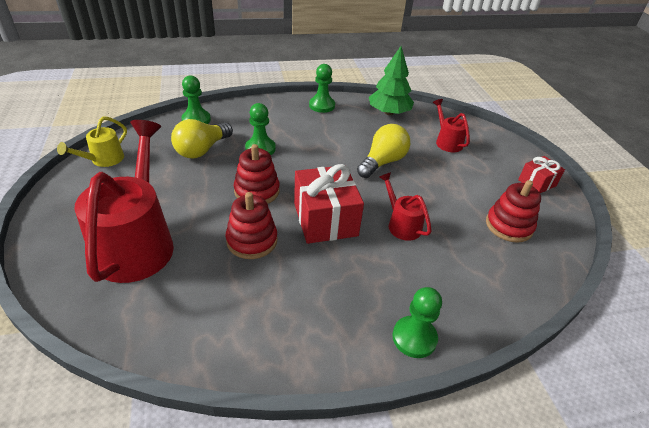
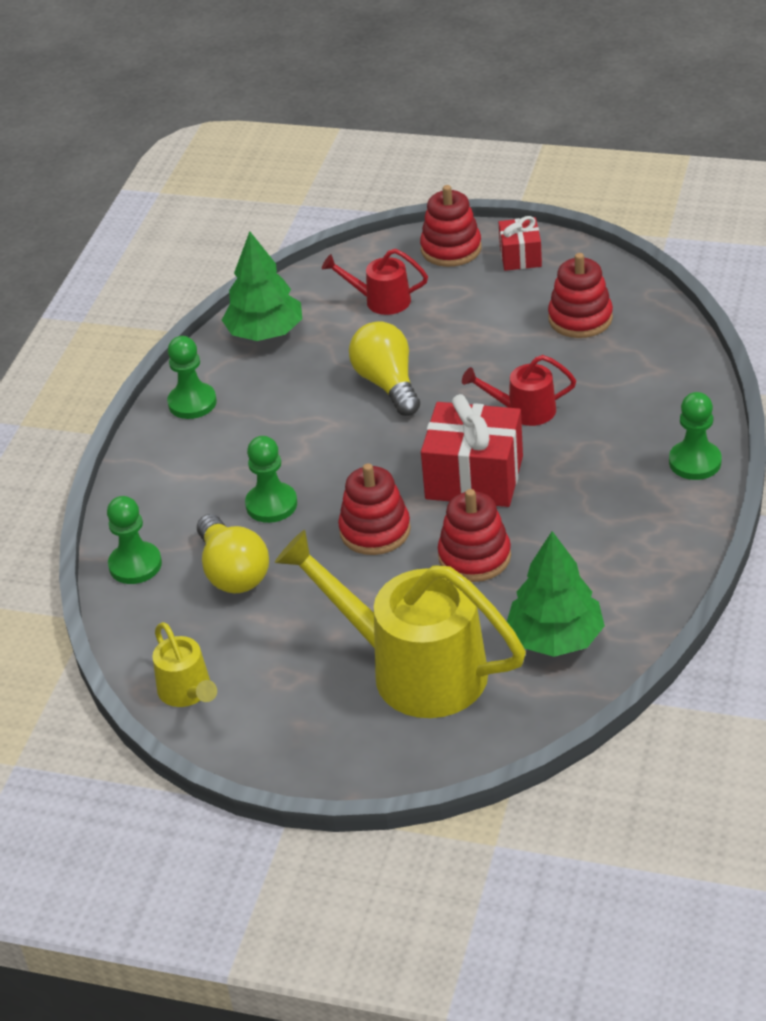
camera: 55 degrees left, 0 degrees up
red watering can [74,120,174,283] -> yellow watering can [275,530,526,718]
none -> red stacking toy [420,185,482,267]
none -> green tree [507,531,605,657]

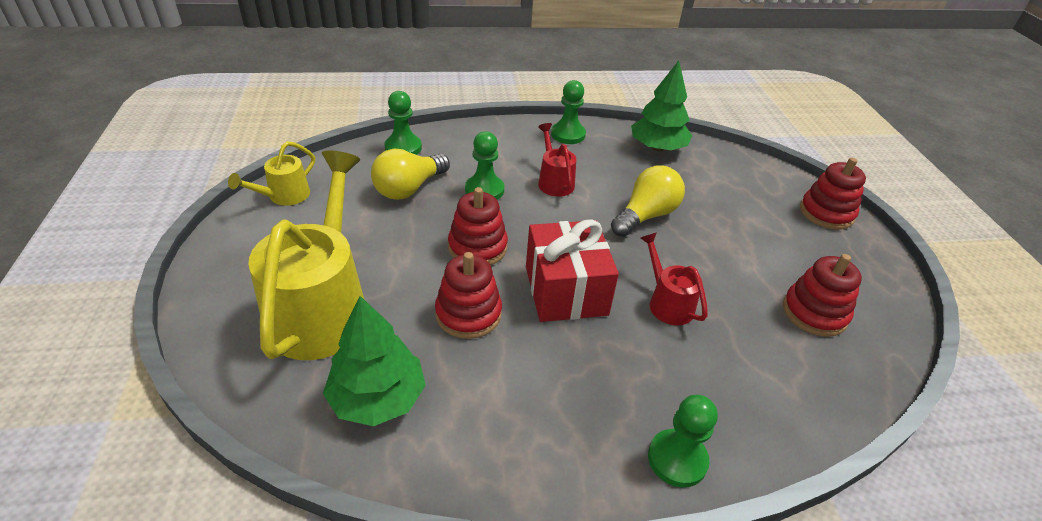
camera: 60 degrees right, 0 degrees up
red watering can [322,249,428,315] -> red watering can moved to [538,123,576,197]
red gift [499,216,542,271] -> none

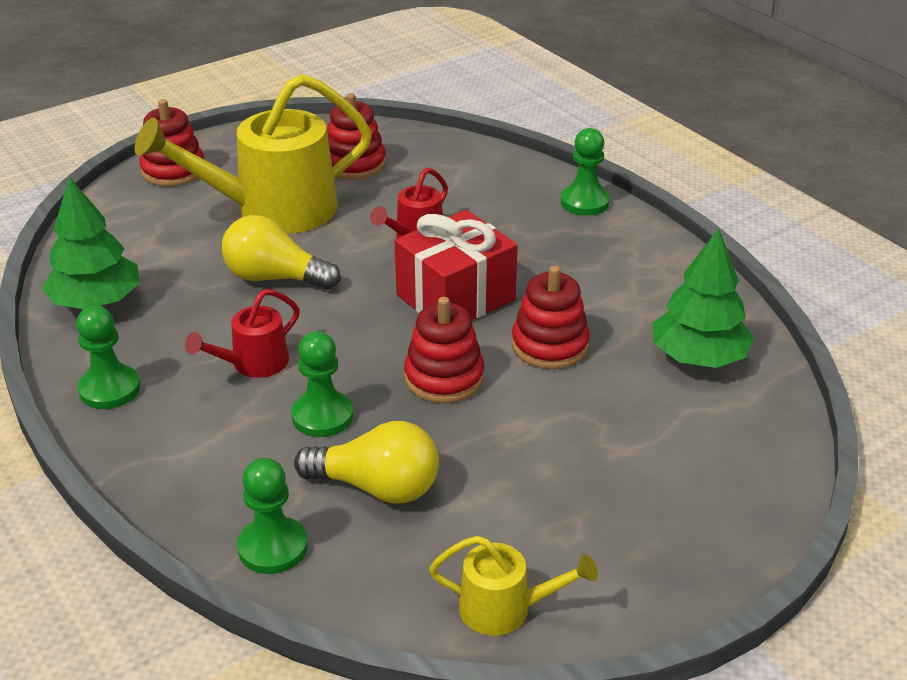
camera: 115 degrees left, 5 degrees down
yellow watering can [248,151,364,360] -> yellow watering can moved to [135,74,372,234]

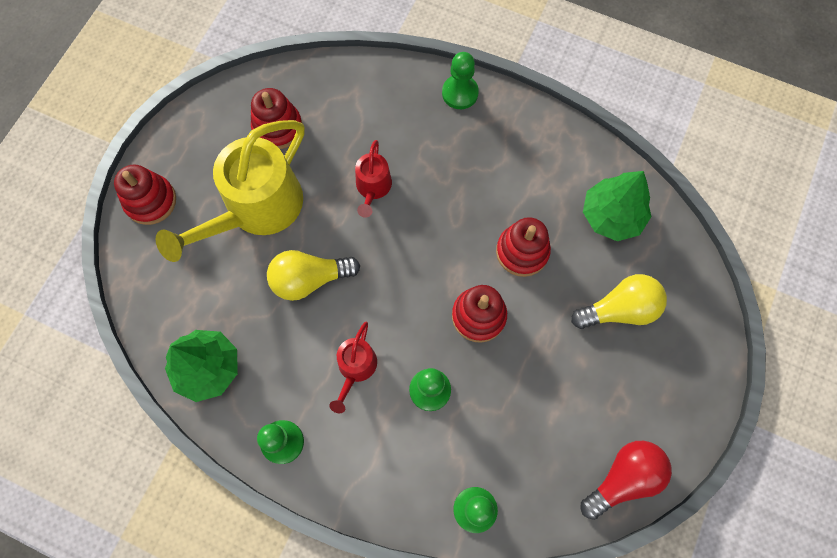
camera: 30 degrees left, 35 degrees up
yellow light bulb [294,421,439,504] -> yellow light bulb moved to [571,274,667,329]
red gift [395,210,518,320] -> none
yellow watering can [429,535,598,636] -> red light bulb [581,441,672,520]

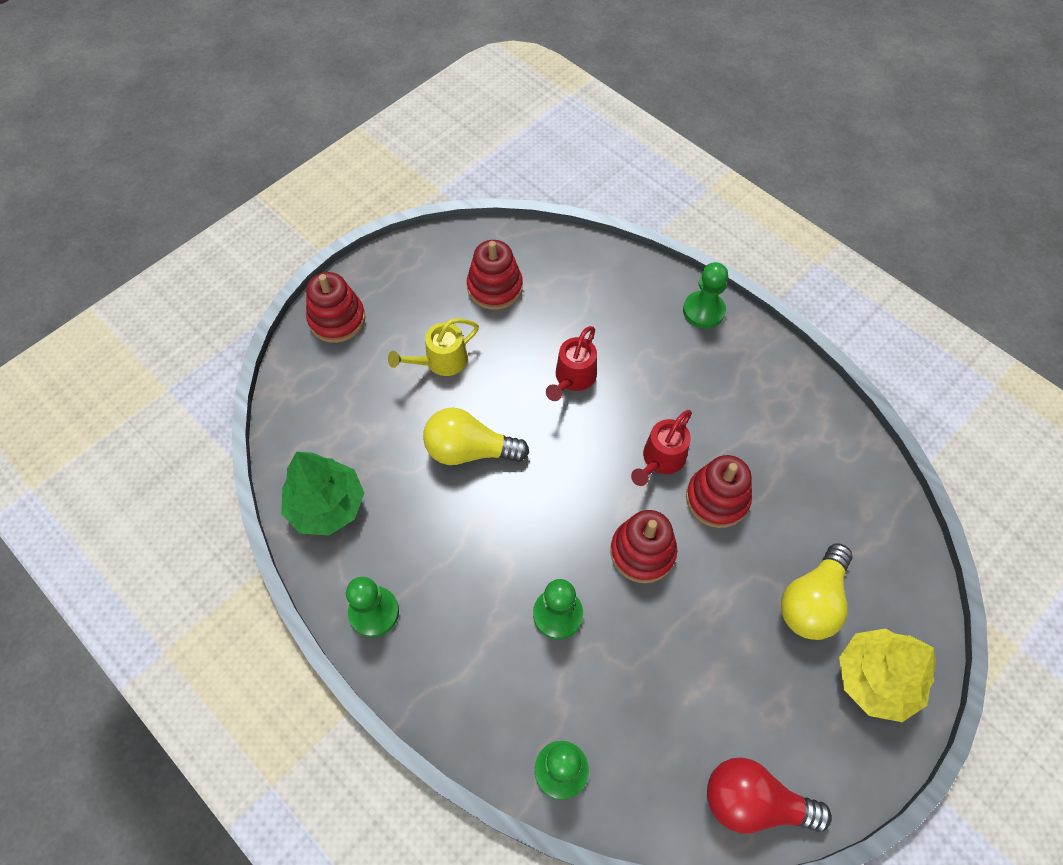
camera: 20 degrees right, 10 degrees down
yellow watering can [156,120,305,262] -> yellow watering can [388,318,479,376], size x0.48
red watering can [329,322,377,413] -> red watering can moved to [631,410,692,486]
yellow light bulb [571,274,667,329] -> yellow light bulb turned 120 degrees clockwise [781,543,853,640]
red light bulb [581,441,672,520] -> red light bulb turned 150 degrees counterclockwise [707,757,832,834]
green tree [583,171,651,241] -> none
none -> yellow tree [839,629,936,722]

